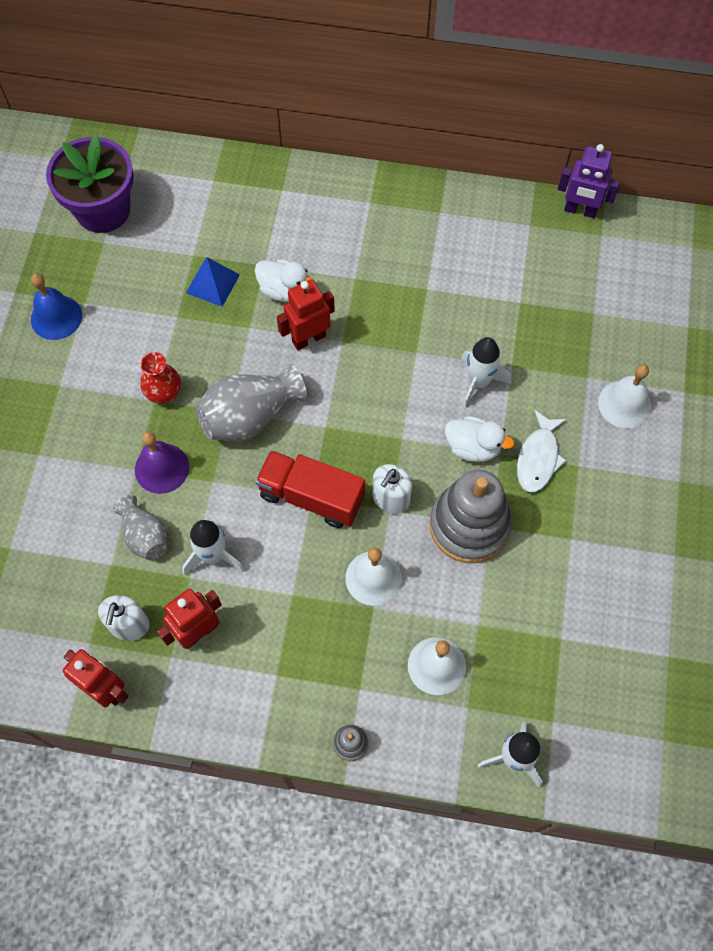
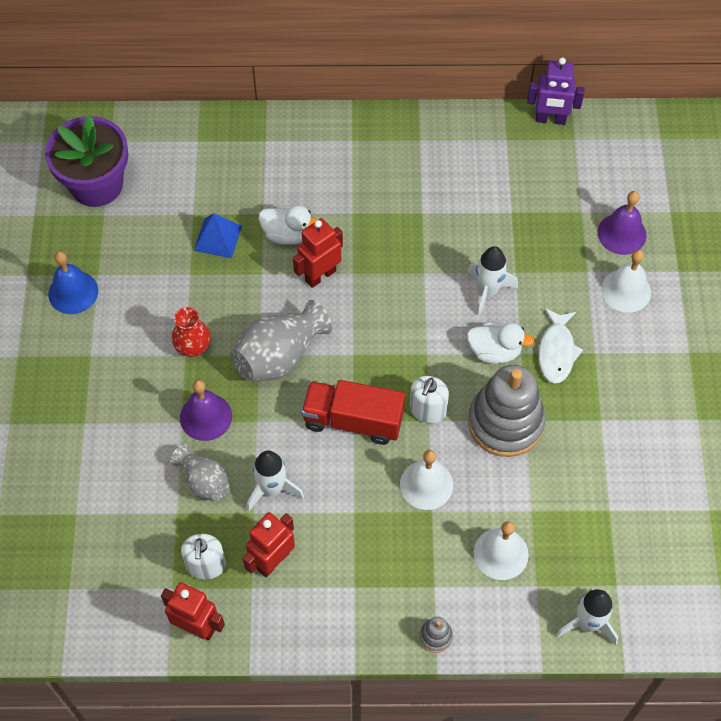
camera: 10 degrees left, 5 degrees down
none -> purple bell [598,191,647,255]

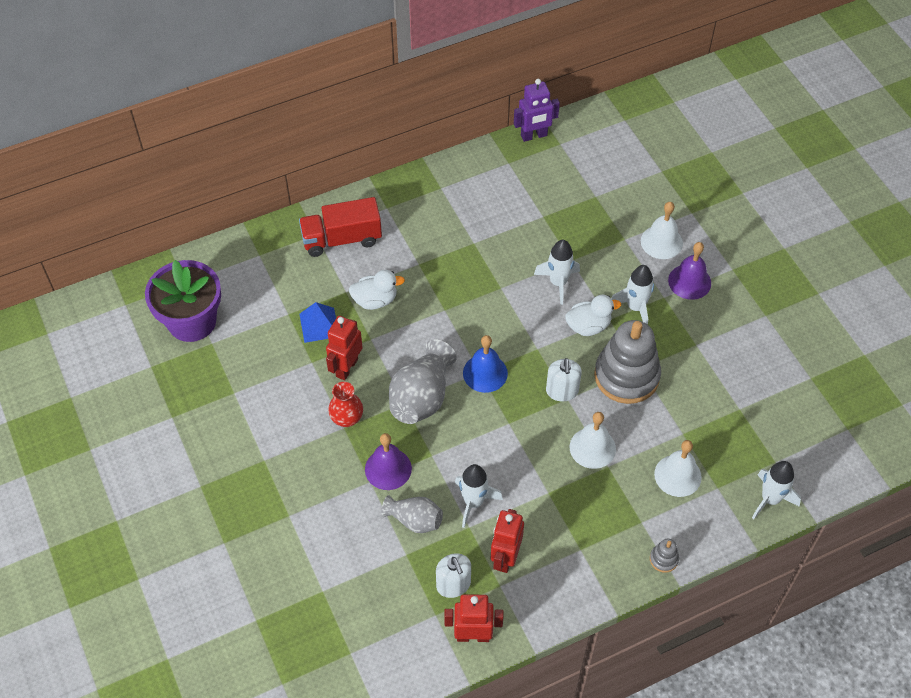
camera: 25 degrees left, 5 degrees down
blue bell [48,251,98,314] -> blue bell moved to [463,335,508,393]
red robot [293,218,343,288] -> red robot moved to [326,316,363,380]
red truck [301,380,405,445] -> red truck moved to [299,197,382,257]
white fish [539,308,583,384] -> white rocket [611,265,654,325]
purple bell [598,191,647,255] -> purple bell moved to [668,242,711,300]

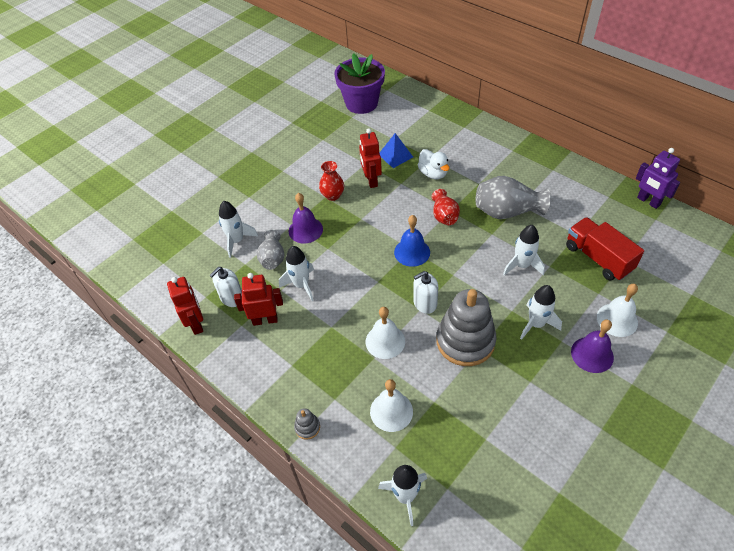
camera: 70 degrees right, 5 degrees down
red truck [299,197,382,257] -> red truck moved to [566,217,644,281]
red robot [326,316,363,380] -> red robot turned 105 degrees counterclockwise [359,129,382,188]
grey vase [389,339,457,424] -> grey vase moved to [476,176,550,219]
white duck [565,295,621,336] -> none
none -> white rocket [219,201,258,258]
none -> red vase [431,189,460,225]

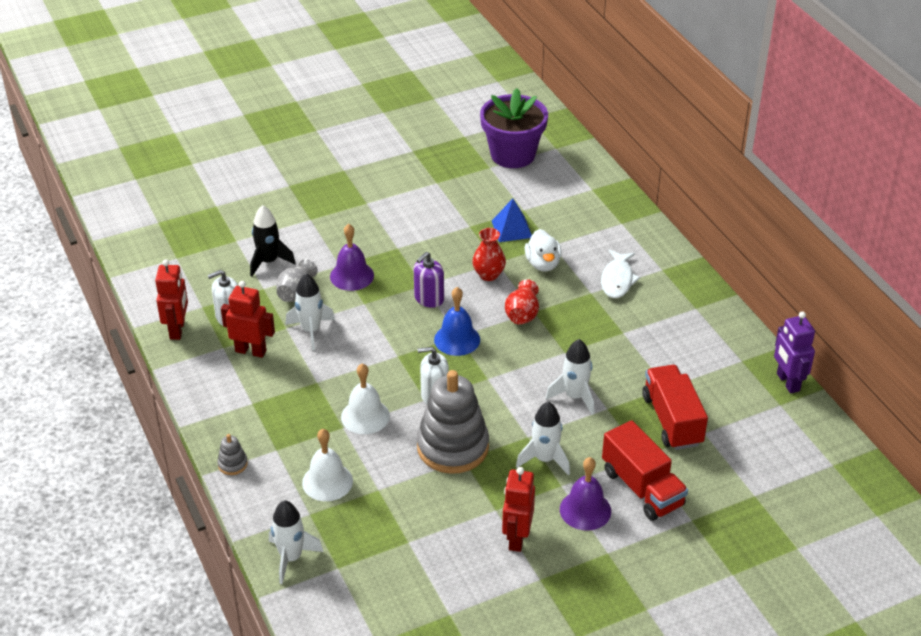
camera: 20 degrees right, 10 degrees down
white rocket [219,201,258,258] -> black rocket [250,205,296,277]
red vase [319,161,344,201] -> red vase moved to [472,228,506,281]
red robot [359,129,382,188] -> red robot moved to [502,467,535,552]
grey vase [476,176,550,219] -> none
white bell [597,284,638,337] -> red truck [602,420,688,521]
none -> purple soap dispenser [414,252,444,308]
none -> white fish [601,249,640,298]

